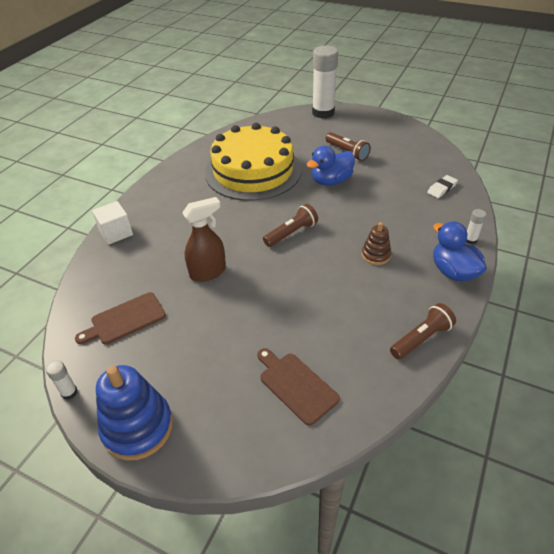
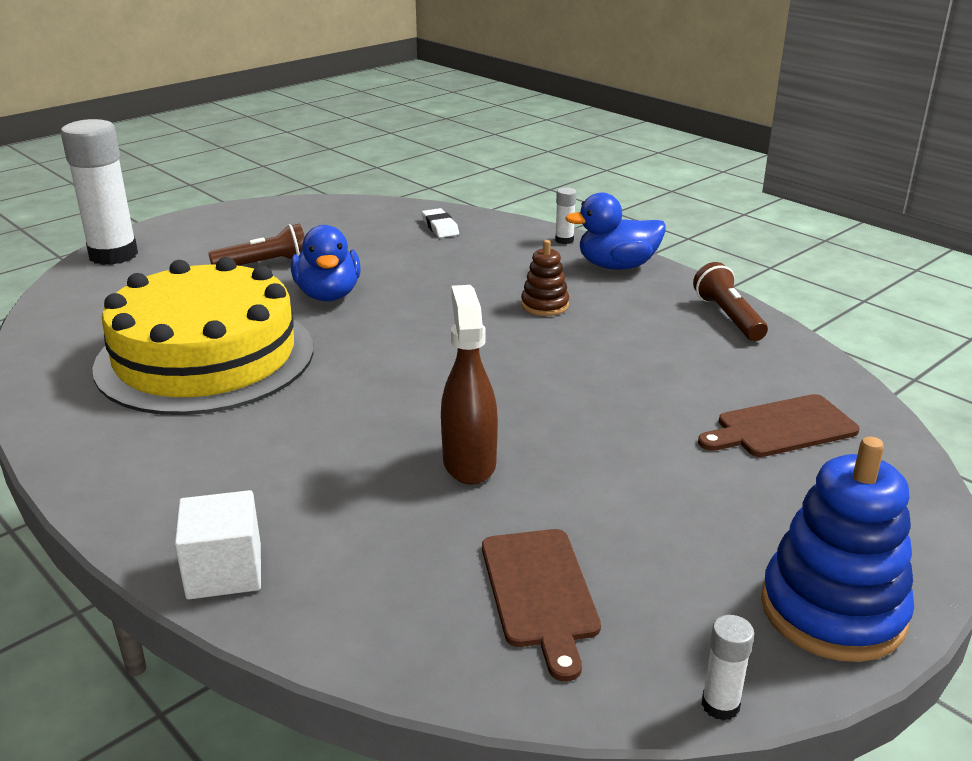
camera: 70 degrees left, 15 degrees down
brown flashlight [263,204,318,247] -> none

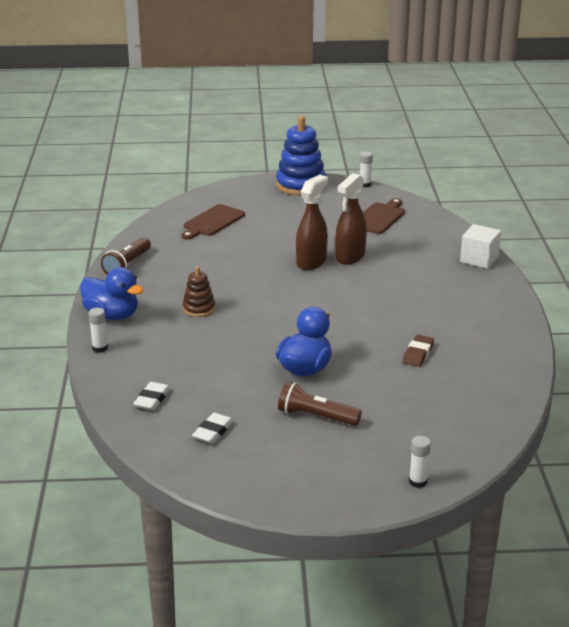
camera: 140 degrees left, 0 degrees up
white glue stick [61,119,138,265] -> white glue stick [409,436,431,488], size x0.41
yellow cake [92,257,314,415] -> brown eraser [402,335,434,367]
brown cutting board [698,394,860,457] -> brown cutting board turned 105 degrees clockwise [181,204,245,240]
none -> white eraser [192,413,234,444]
none -> brown spray bottle [296,175,328,270]

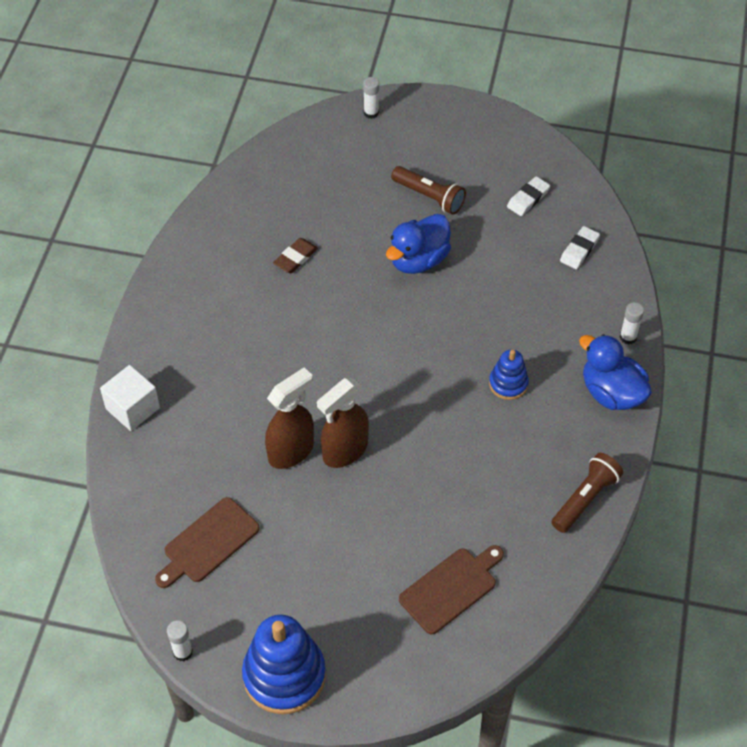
camera: 165 degrees left, 25 degrees up
brown stacking toy [183,266,215,317] -> blue stacking toy [489,350,529,400]

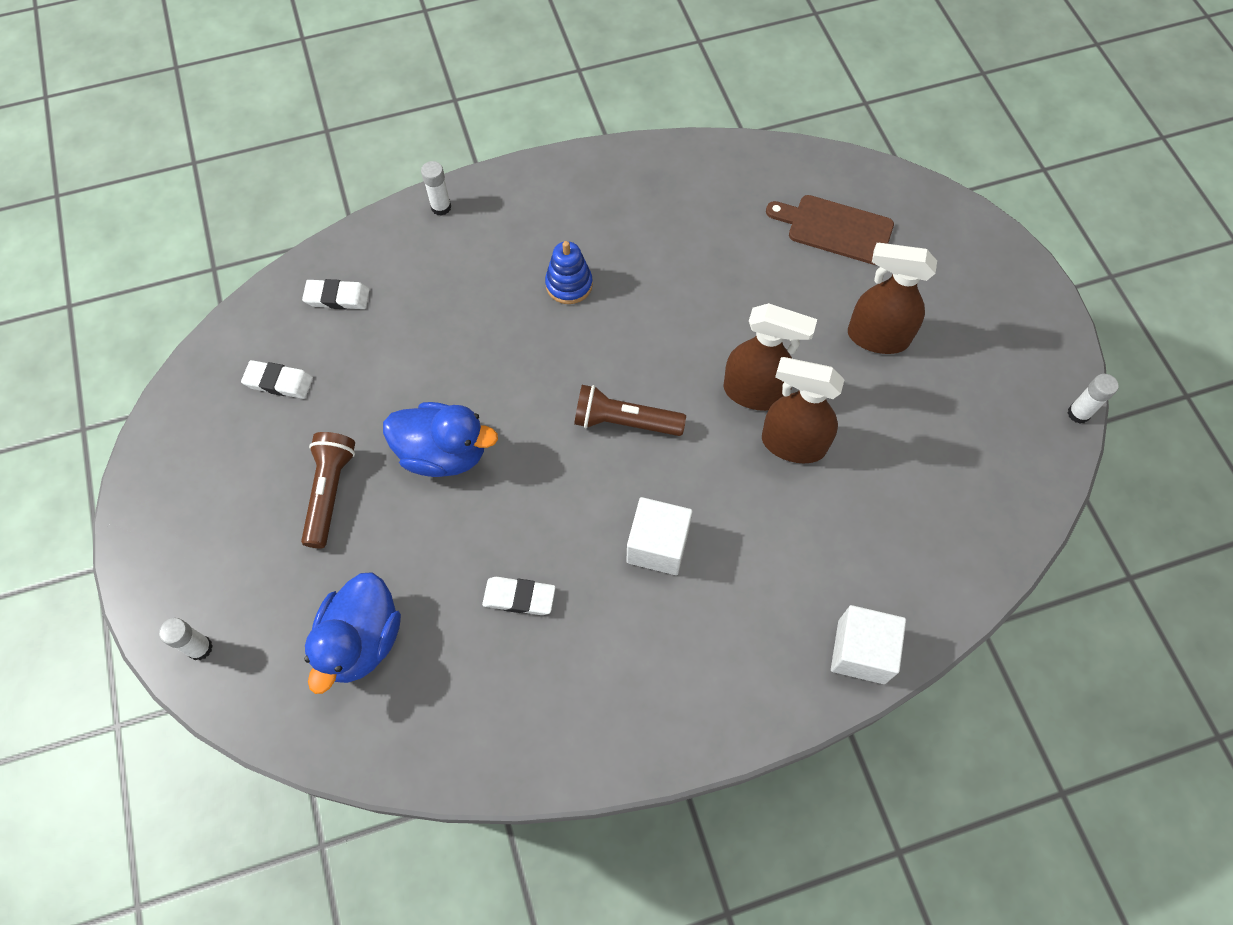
camera: 120 degrees left, 10 degrees up
brown cutting board [155,497,260,588] -> none
blue stacking toy [242,615,326,714] -> none
brown eraser [273,238,318,273] -> white eraser [482,577,556,615]
brown flashlight [552,453,623,533] -> brown flashlight moved to [574,385,686,436]
blue duck [579,334,652,410] -> blue duck moved to [305,572,401,694]
none -> white cube [627,497,693,575]
none -> brown spray bottle [848,243,937,354]

